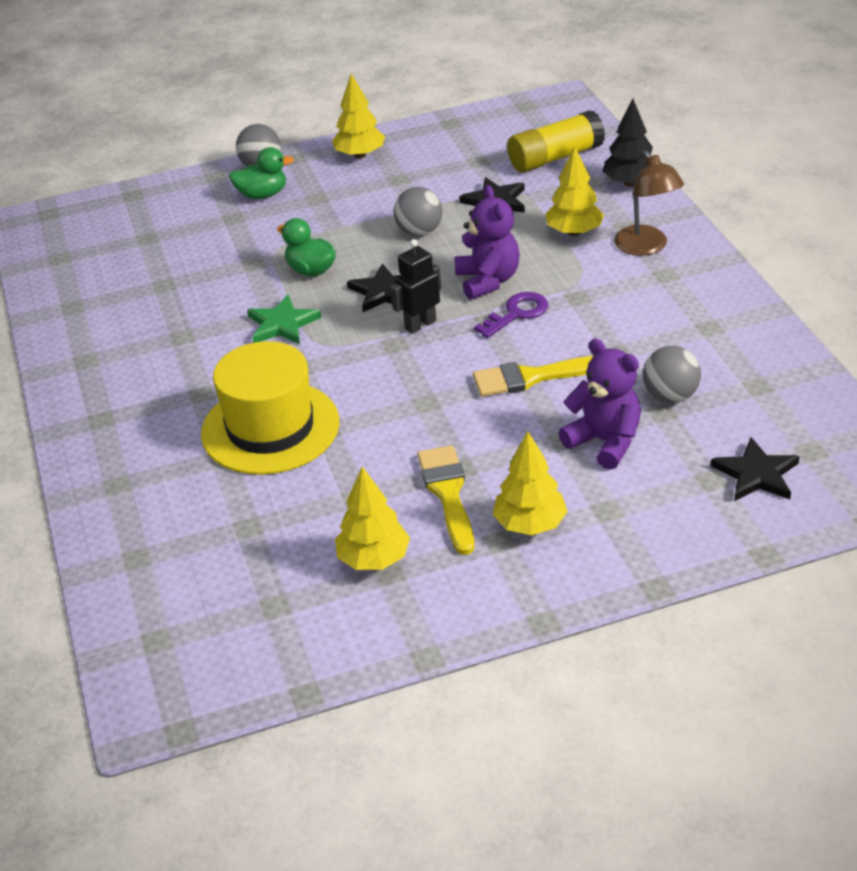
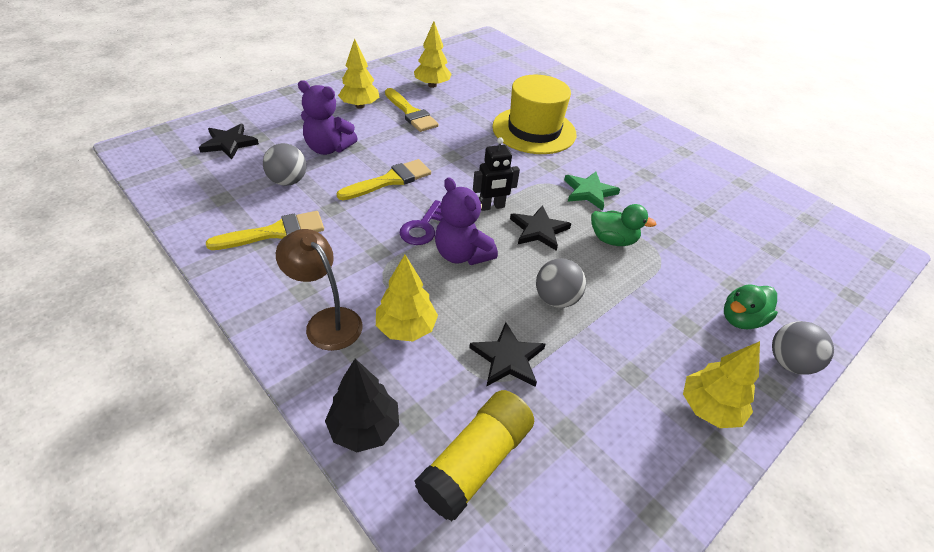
camera: 150 degrees right, 5 degrees up
black robot [390,239,441,334] -> black robot turned 45 degrees clockwise [473,137,520,211]
none -> yellow brush [206,211,324,250]

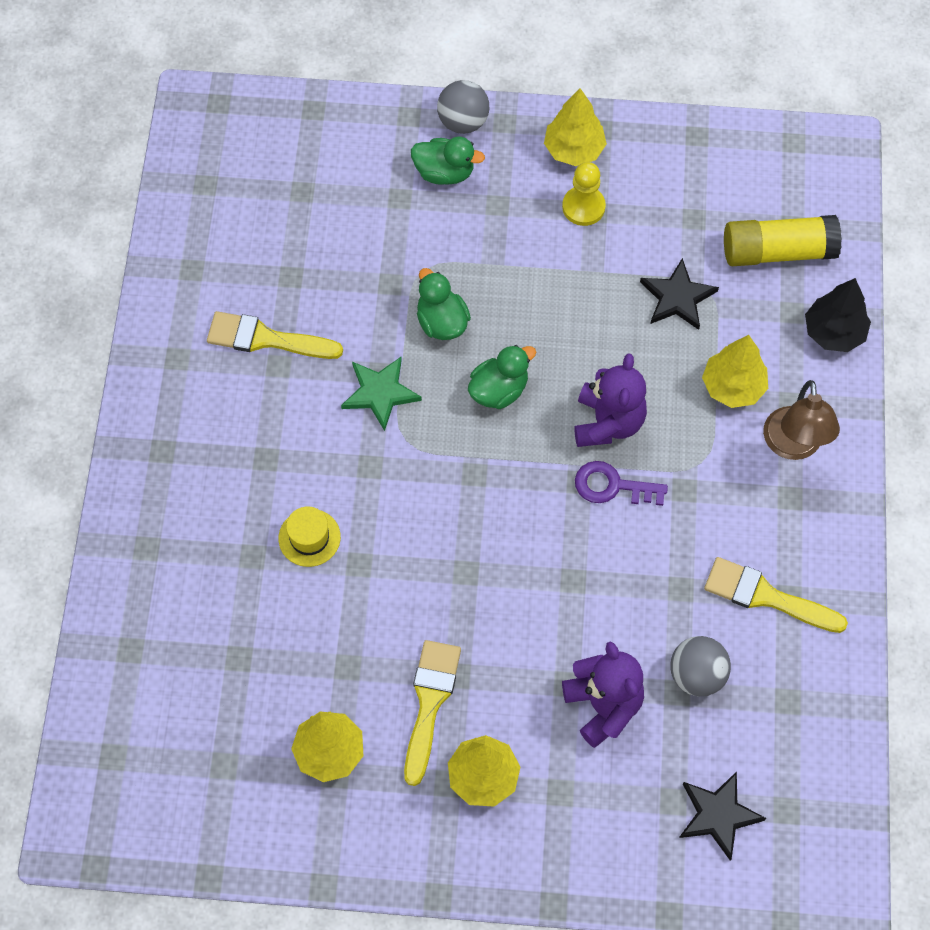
camera: 130 degrees left, 20 degrees up
yellow brush [337,159,431,200] -> yellow brush moved to [207,311,343,359]
purple key [399,200,443,245] -> purple key turned 150 degrees counterclockwise [575,461,668,506]
black robot [473,137,520,211] -> none
yellow hat [492,75,576,154] -> yellow hat [278,506,341,567], size x0.44
black star [510,205,571,251] -> green duck [468,345,536,409]
grey ball [536,258,586,308] -> none
none -> yellow pawn [562,162,606,226]

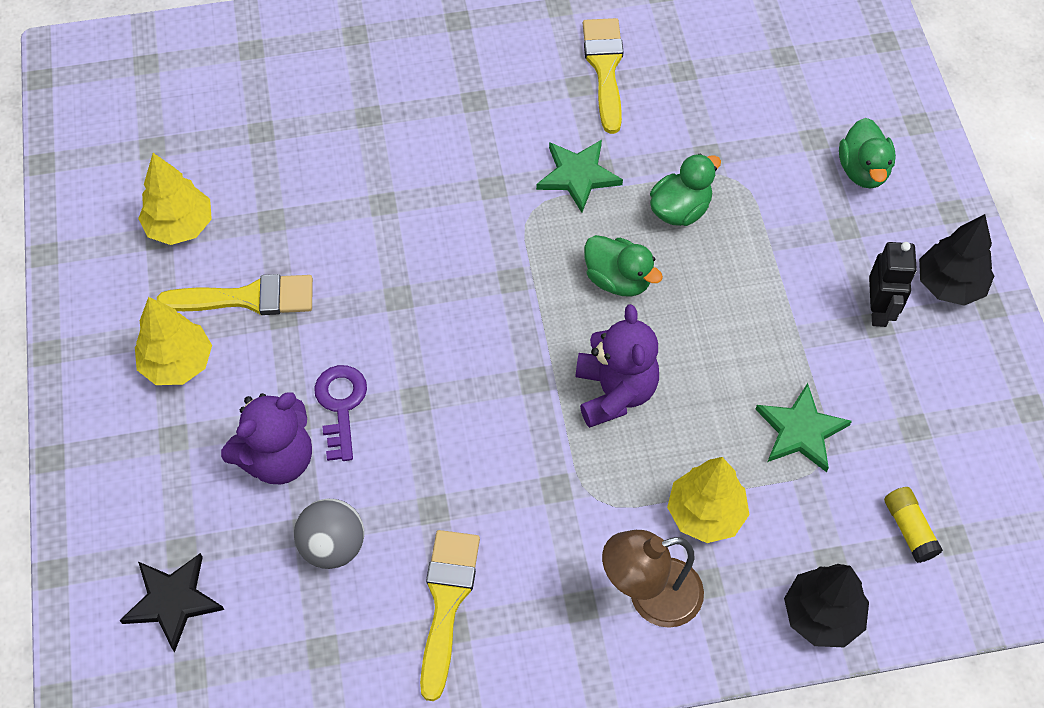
camera: 75 degrees right, 5 degrees down
yellow hat [278,506,341,567] -> none
grey ball [437,80,489,134] -> none
yellow tree [544,88,607,166] -> black tree [919,214,994,306]
yellow pawn [562,162,606,226] -> black robot [869,242,917,327]
purple teddy bear [575,353,647,447] -> purple teddy bear turned 90 degrees counterclockwise [576,304,659,428]
purple key [575,461,668,506] -> purple key moved to [314,365,367,461]
black star [640,258,719,330] -> green star [755,383,852,472]
yellow glue stick [724,215,842,266] -> yellow glue stick [884,487,943,563], size x0.51

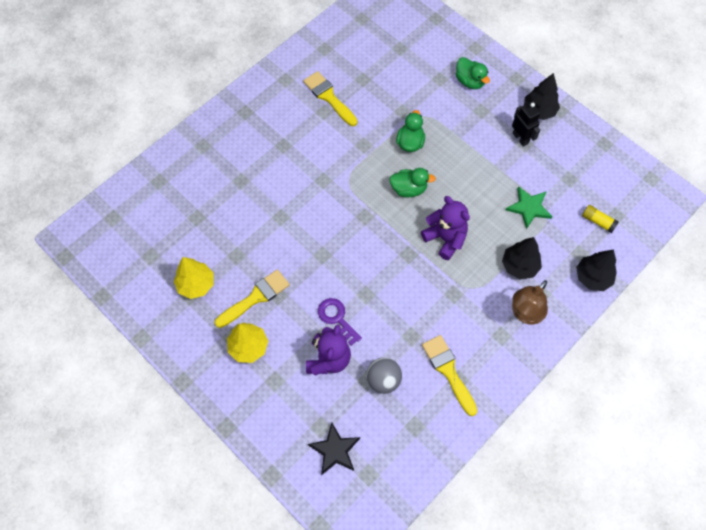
camera: 35 degrees left, 5 degrees up
green star [536,140,623,213] -> none
yellow tree [667,457,750,543] -> black tree [502,237,542,279]

